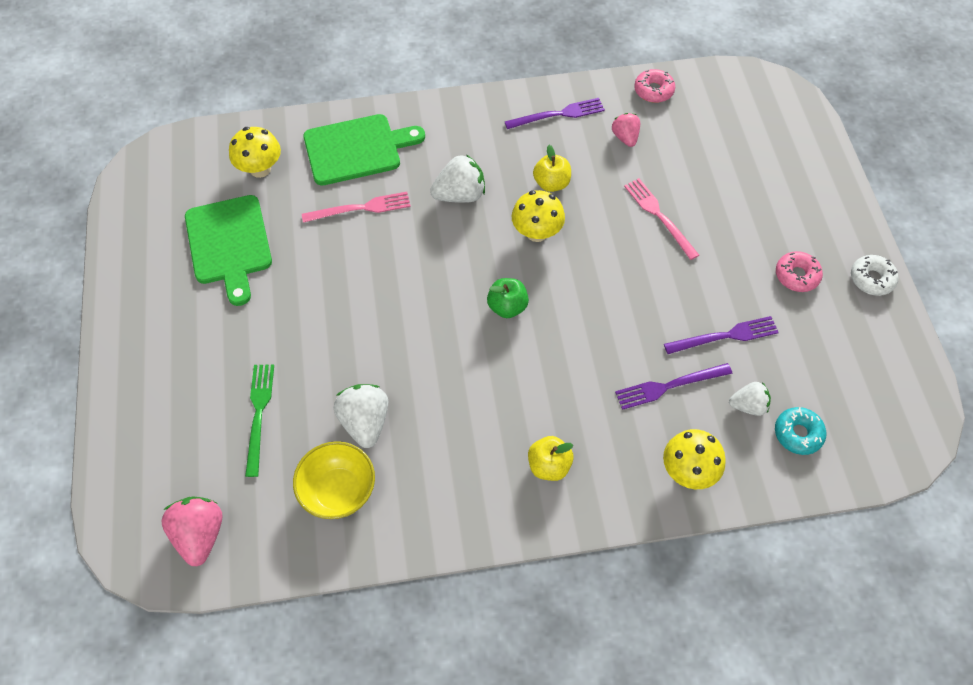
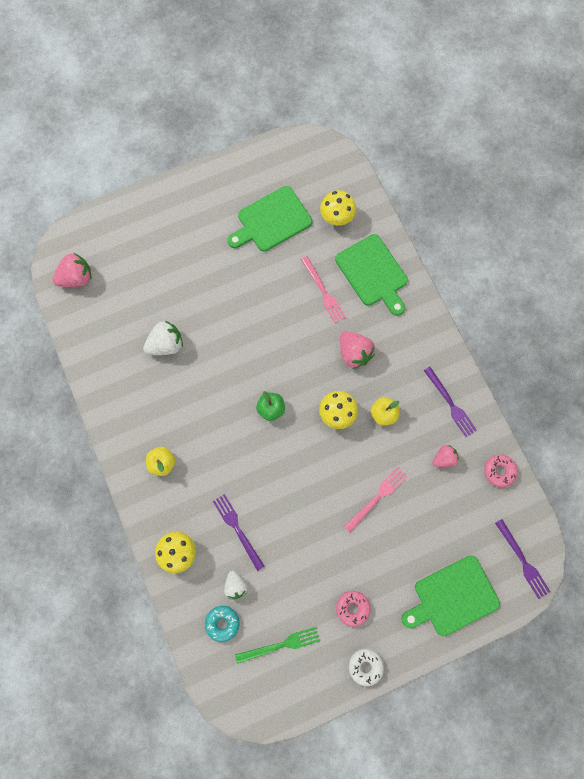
camera: 75 degrees right, 15 degrees up
green fork [245,364,274,477] -> green fork moved to [235,627,320,664]
yellow bowl [293,441,375,519] -> none
white strawberry [430,154,485,203] -> pink strawberry [340,331,375,369]
purple fork [664,316,779,354] -> purple fork moved to [495,519,550,599]
none -> green cutting board [401,556,500,636]

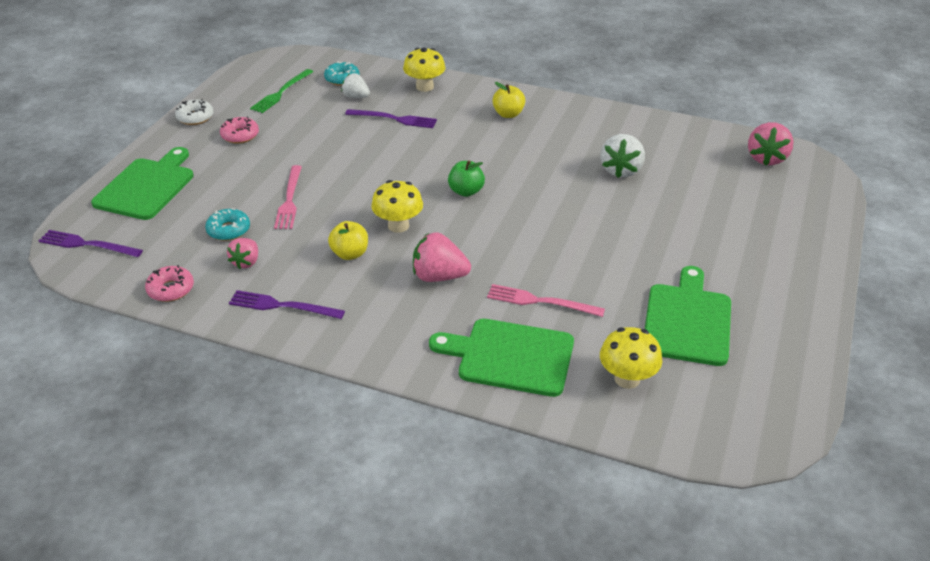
camera: 135 degrees right, 35 degrees down
none -> turquoise donut [205,208,250,241]

